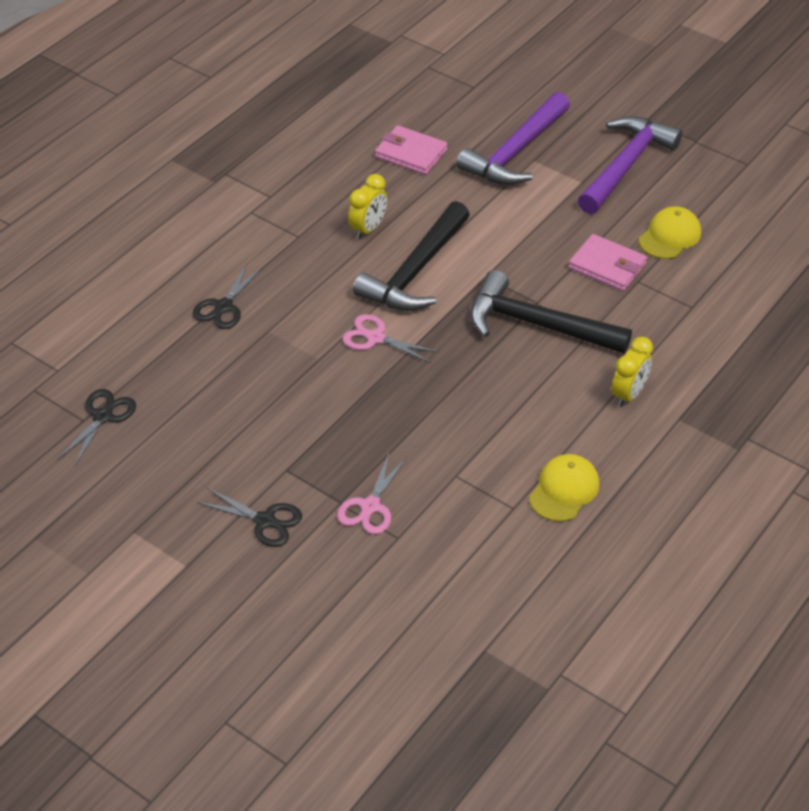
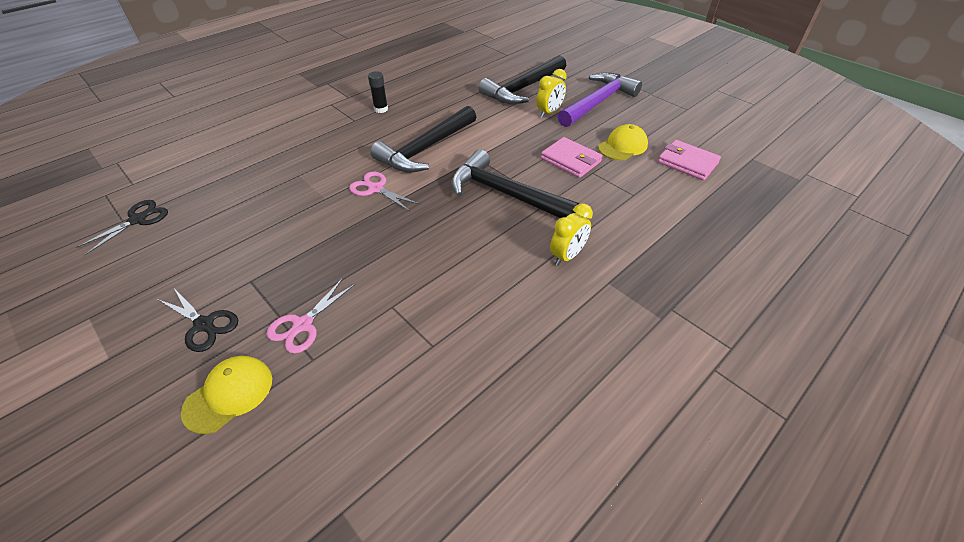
camera: 10 degrees right, 0 degrees up
black scissors [193,264,262,329] -> none
yellow clock [348,174,387,239] -> yellow clock moved to [536,69,567,118]
pink wallet [375,125,447,175] -> pink wallet moved to [658,140,721,180]
purple hammer [456,92,570,185] -> black hammer [479,55,566,104]
yellow cap [529,454,599,522] -> yellow cap moved to [181,356,272,434]
none -> black glue stick [368,71,388,113]

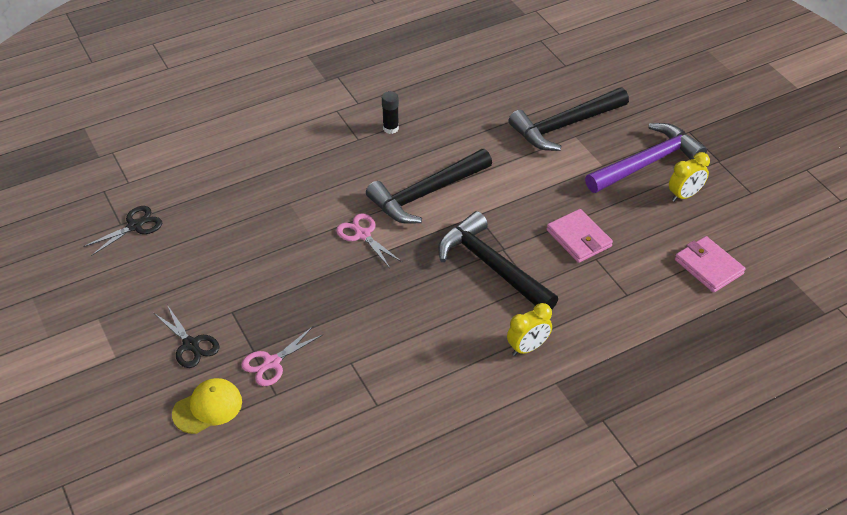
camera: 15 degrees right, 0 degrees up
yellow clock [536,69,567,118] -> yellow clock moved to [669,152,710,202]
yellow cap [598,124,648,161] -> none

